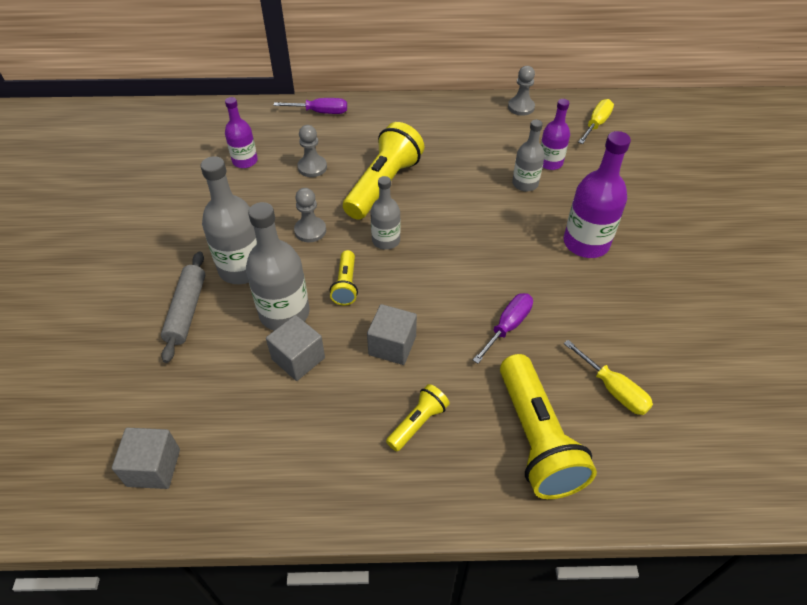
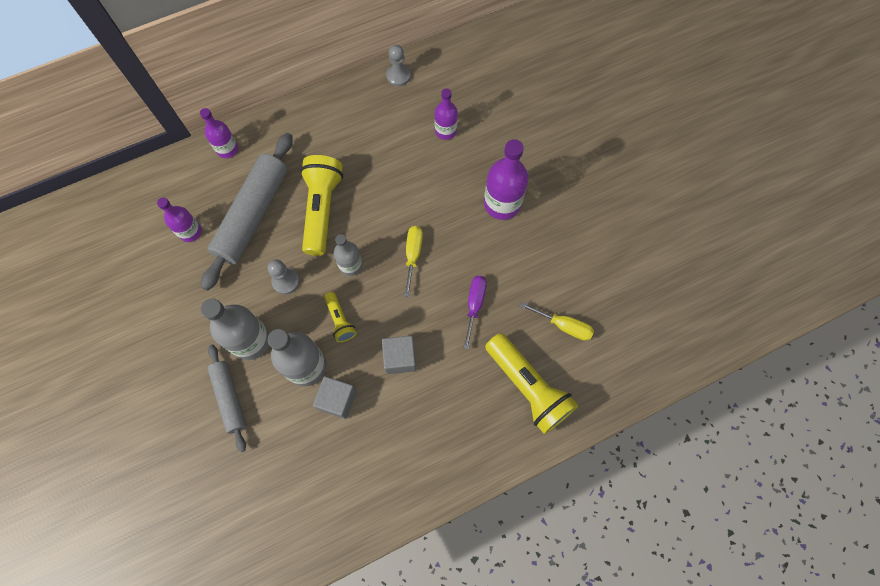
camera: 25 degrees left, 20 degrees up
grey cube [112,428,180,489] -> none
purple screwdriver [273,98,347,114] -> purple bottle [200,108,238,158]
grey pawn [297,125,327,177] -> grey rolling pin [201,133,293,291]
yellow flashlight [386,384,450,451] -> none
grey bottle [512,120,545,192] -> none
yellow screwdriver [578,99,614,144] -> yellow screwdriver moved to [404,226,423,297]

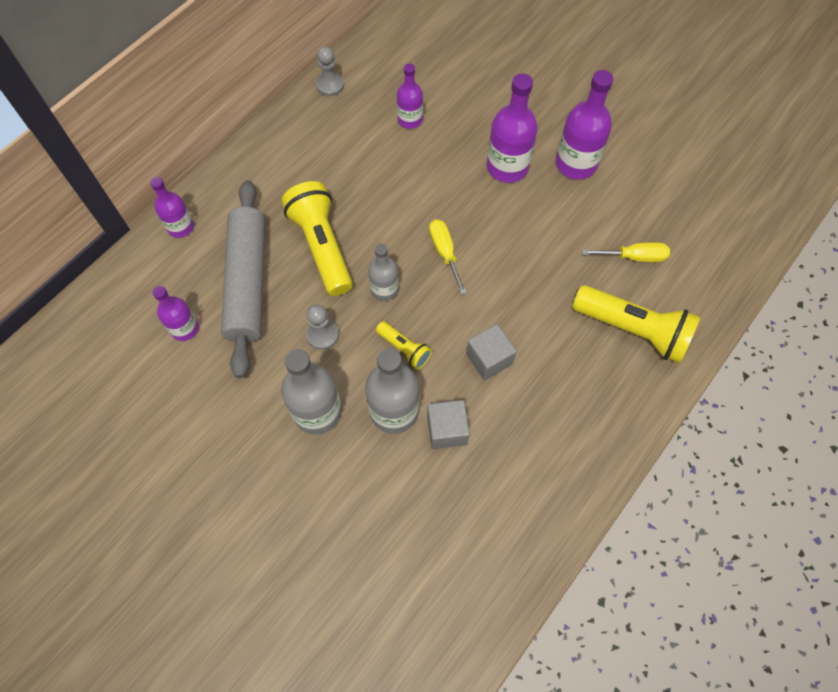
camera: 25 degrees left, 5 degrees down
grey rolling pin [207,344,246,452] -> none
purple screwdriver [463,276,487,350] -> none
none -> purple bottle [556,70,613,179]

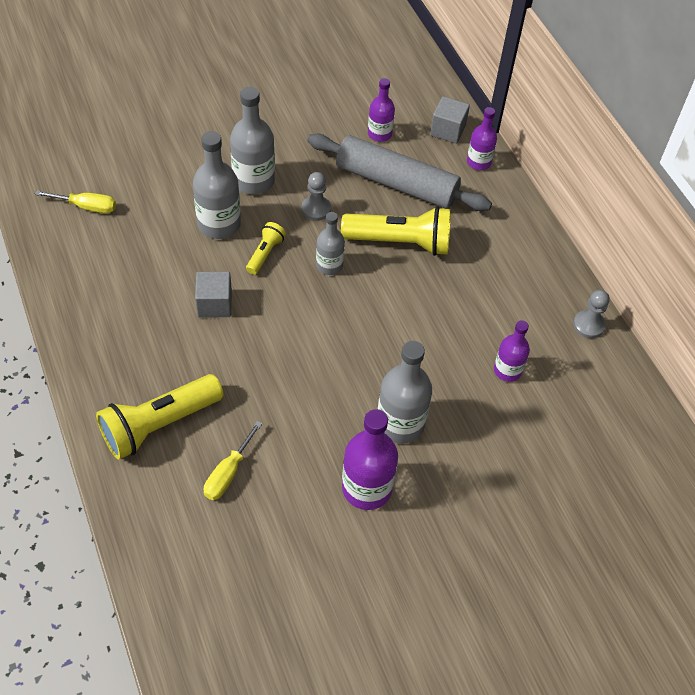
camera: 115 degrees right, 10 degrees down
yellow flashlight [376,322,432,370] -> yellow flashlight turned 135 degrees clockwise [246,222,286,275]
grey cube [427,400,470,449] -> grey cube moved to [430,96,470,144]
yellow screwdriver [429,219,467,294] -> yellow screwdriver moved to [34,190,116,213]
purple bottle [487,73,538,183] -> grey bottle [378,341,432,444]

